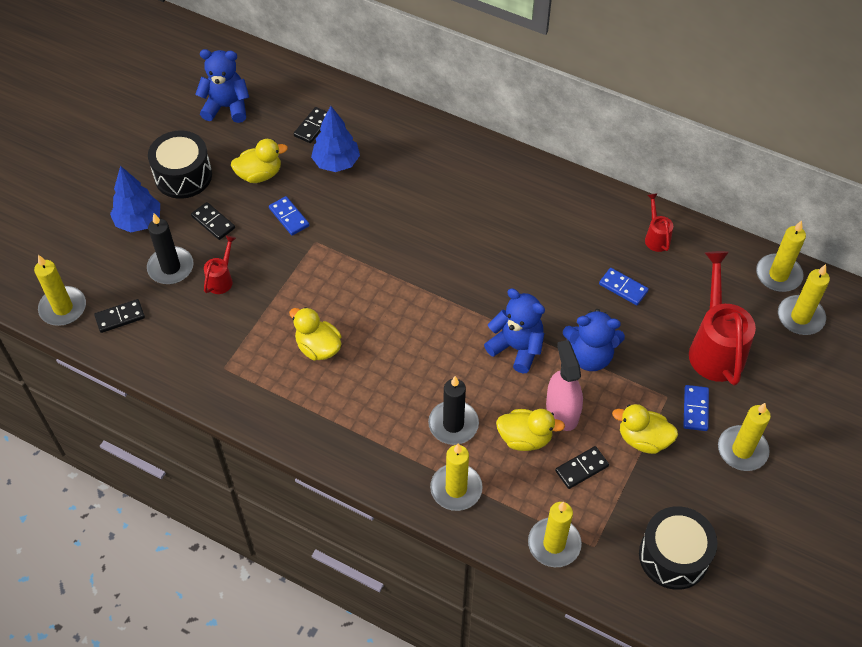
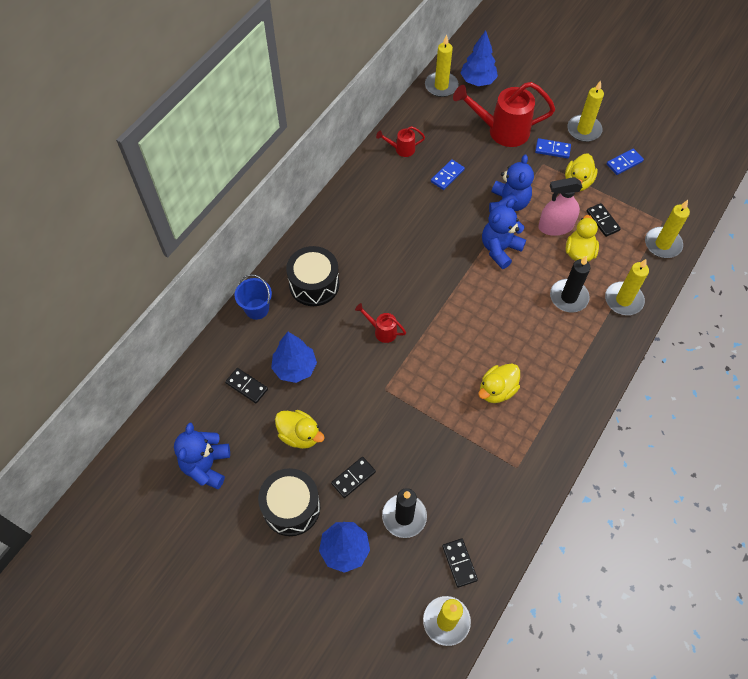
camera: 85 degrees left, 5 degrees up
red watering can [204,235,236,294] -> red watering can moved to [355,303,406,343]
yellow duck [231,139,288,183] -> yellow duck turned 135 degrees clockwise [275,410,325,449]
blue domino [269,196,309,236] -> blue domino moved to [607,149,644,175]
black drum [639,506,717,590] -> black drum moved to [286,246,339,306]
yellow candle [778,264,830,335] -> blue tree [461,30,498,86]
none -> blue bucket [235,274,272,320]

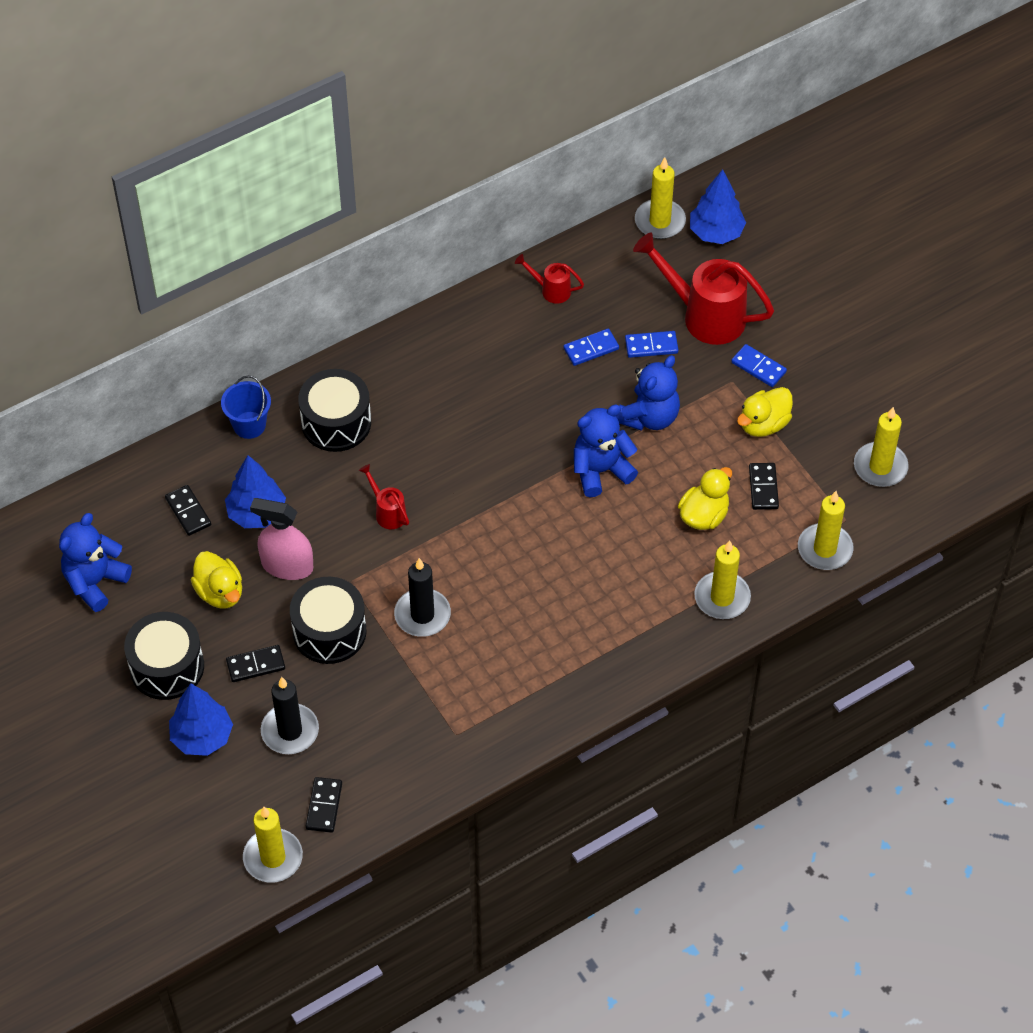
camera: 25 degrees right, 5 degrees down
yellow duck [478,363,520,403] -> none
pink spray bottle [538,177,583,236] -> pink spray bottle moved to [250,498,313,580]
black candle [550,256,591,312] -> black candle moved to [394,558,451,637]
yellow candle [567,80,604,142] -> yellow candle moved to [854,407,909,487]
blue domino [607,149,644,175] -> blue domino moved to [625,331,678,358]
none -> black drum [290,577,367,664]

